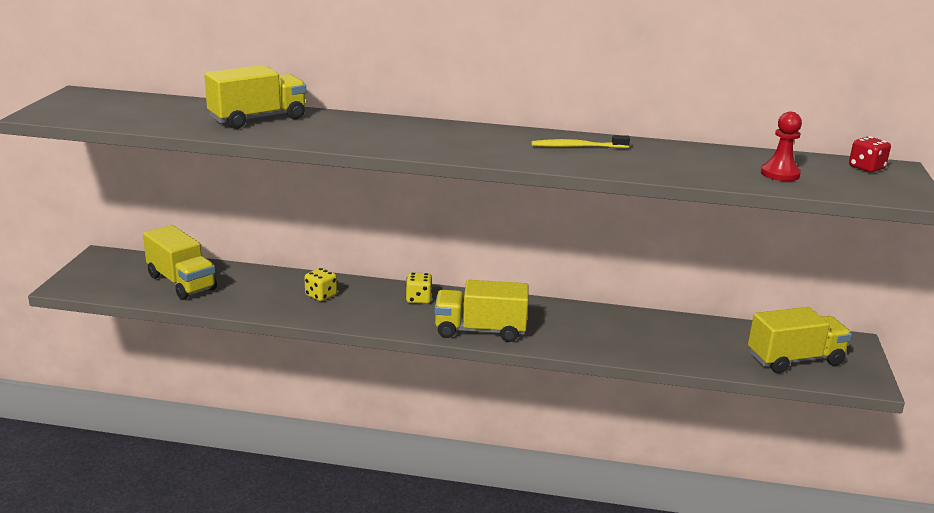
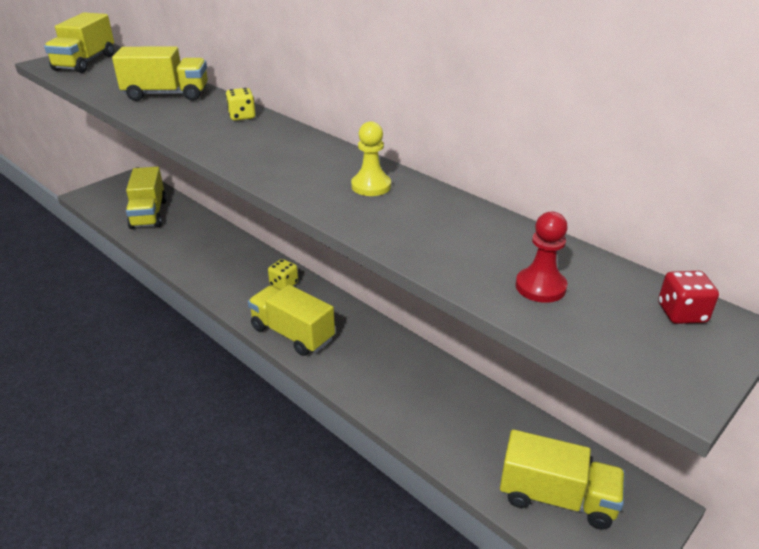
camera: 35 degrees right, 10 degrees up
yellow dice [304,268,337,301] -> yellow dice moved to [226,88,256,121]
yellow toothbrush [531,135,630,148] -> yellow pawn [351,121,391,196]
none -> yellow truck [44,12,114,73]

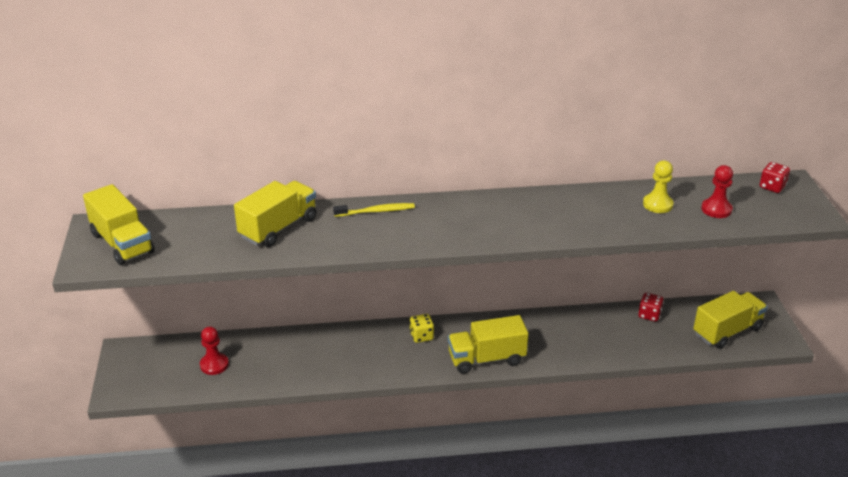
camera: 50 degrees left, 0 degrees up
yellow truck [126,167,167,229] -> red pawn [200,327,229,375]
yellow dice [226,88,256,121] -> yellow toothbrush [333,203,415,217]
yellow pawn [351,121,391,196] -> yellow pawn moved to [643,160,674,213]
none -> red dice [638,293,664,322]

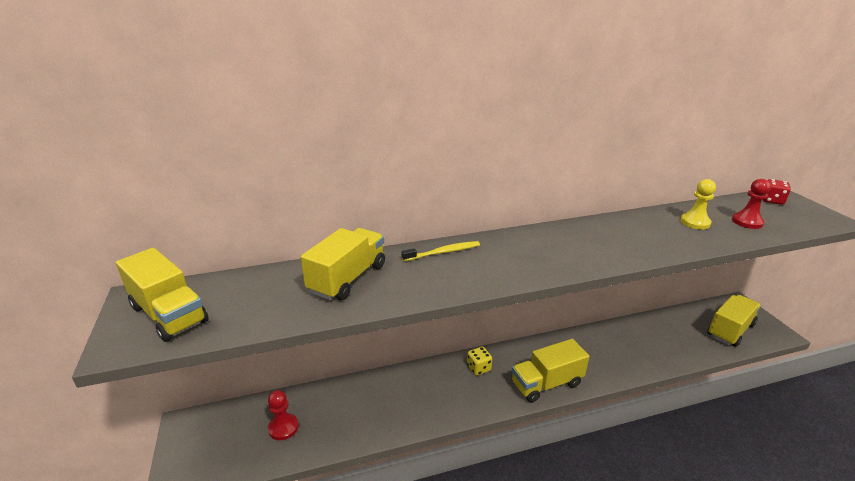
camera: 10 degrees left, 5 degrees down
red dice [638,293,664,322] -> none

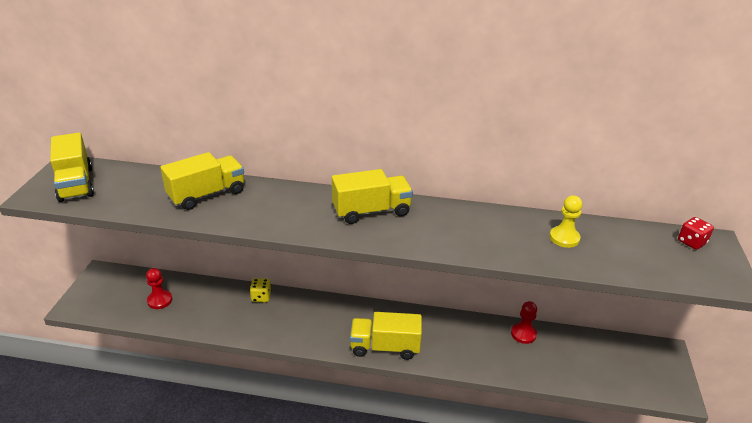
camera: 25 degrees right, 5 degrees up
yellow toothbrush [401,241,480,261] -> none
yellow dice [467,346,492,376] -> yellow dice moved to [250,278,271,302]
yellow truck [707,295,761,347] -> yellow truck moved to [332,169,413,224]
red pawn [732,179,771,229] -> red pawn moved to [511,301,537,344]

